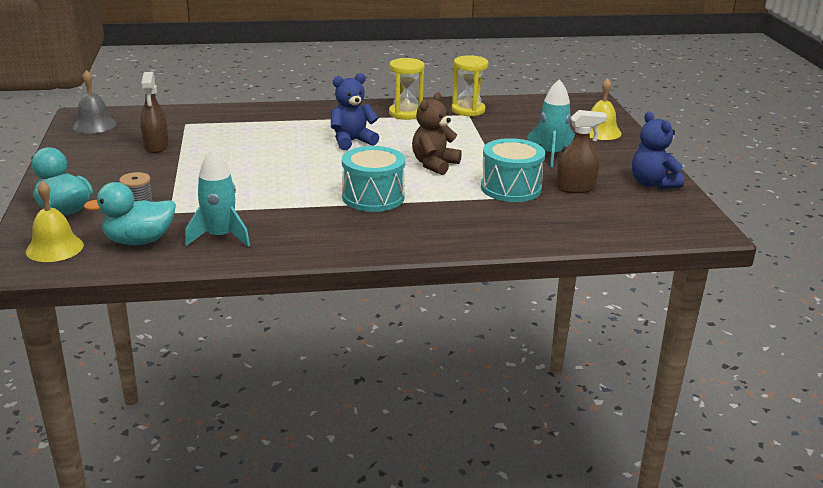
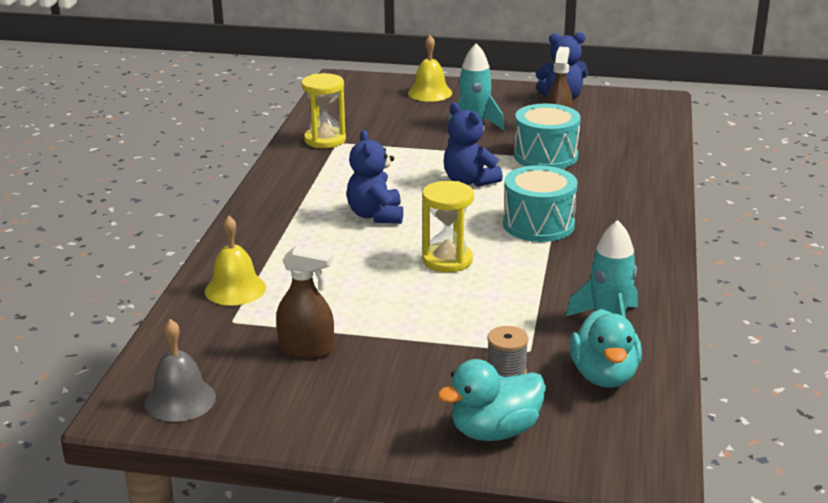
camera: 70 degrees left, 0 degrees up
yellow bell [26,181,84,262] -> yellow bell moved to [205,216,266,305]
yellow hourglass [389,58,425,120] -> yellow hourglass moved to [422,181,474,272]
brown teddy bear [412,92,462,175] -> blue teddy bear [444,103,503,187]

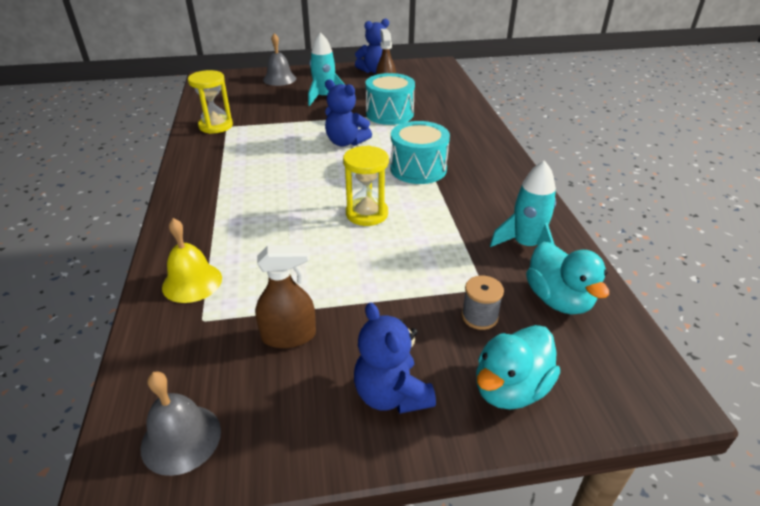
camera: 20 degrees left, 10 degrees up
blue teddy bear [347,130,403,224] -> blue teddy bear moved to [354,302,436,414]
yellow bell [408,35,452,102] -> grey bell [263,33,296,86]

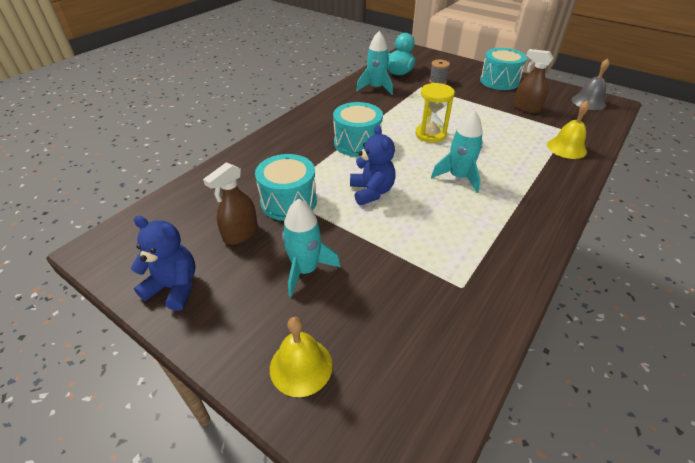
camera: 135 degrees left, 5 degrees up
yellow hourglass [188,70,233,134] -> none
grey bell [263,33,296,86] -> yellow bell [270,317,333,397]
blue teddy bear [354,302,436,414] -> turquoise drum [480,48,527,90]
turquoise duck [476,325,560,410] -> none
none -> turquoise rocket [431,110,483,193]

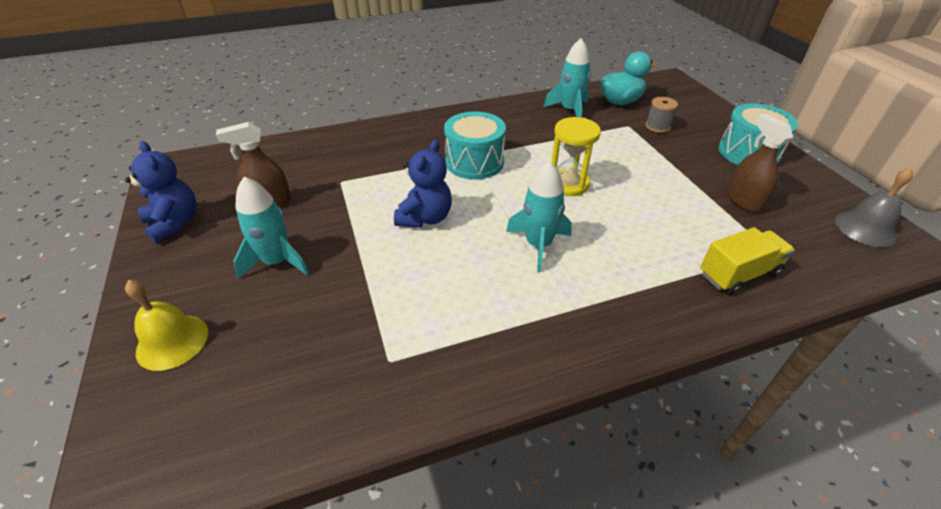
camera: 35 degrees right, 0 degrees up
turquoise drum [255,154,317,221] -> none
yellow bell [547,101,589,159] -> yellow truck [700,227,795,295]

